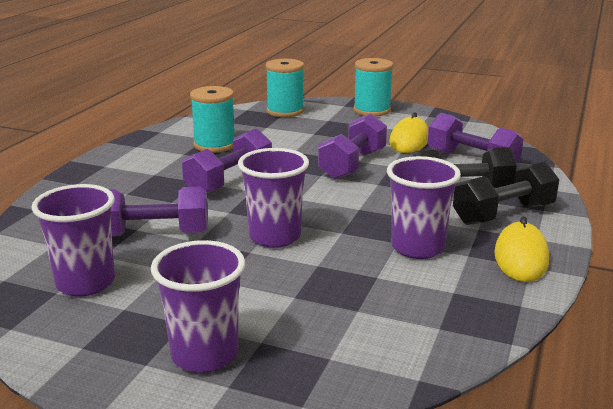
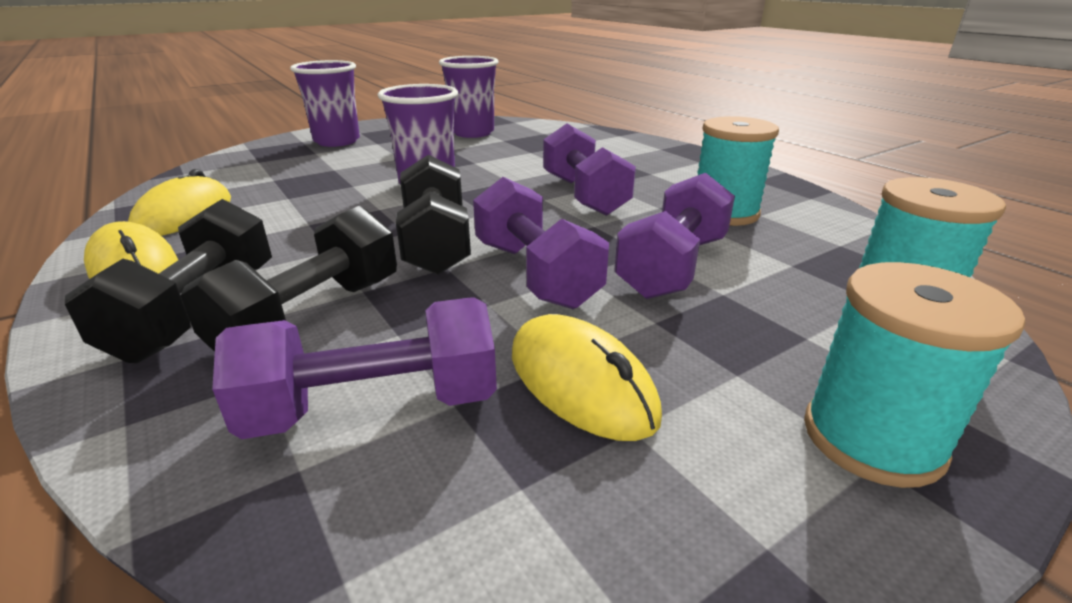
camera: 125 degrees right, 5 degrees up
purple dumbbell [109,187,208,236] -> purple dumbbell moved to [614,173,735,299]
purple cup [387,156,461,259] -> none
none -> yellow mouse [128,169,231,236]
none -> black dumbbell [396,154,471,275]

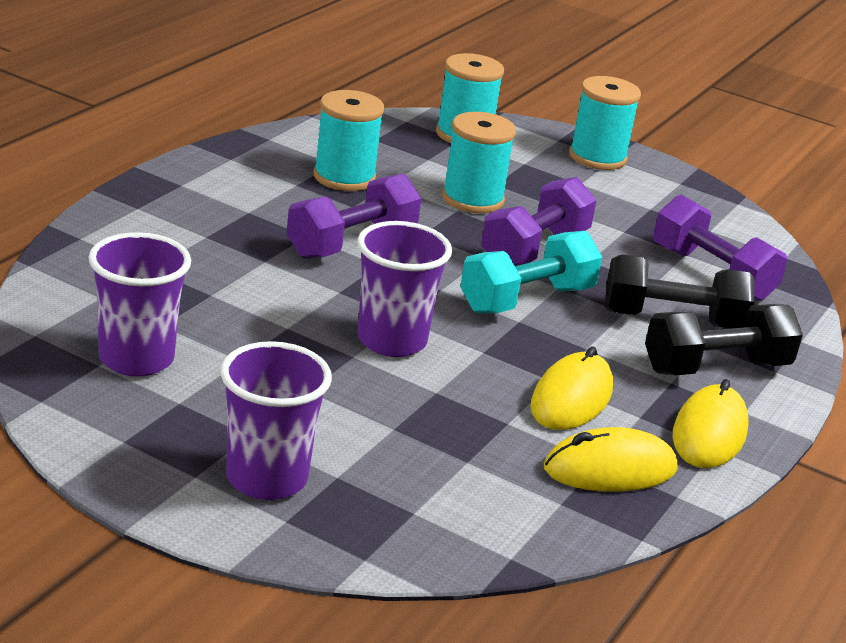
camera: 120 degrees left, 0 degrees up
black dumbbell [396,154,471,275] -> turquoise dumbbell [460,231,602,314]
yellow mouse [512,314,662,441] -> yellow mouse moved to [531,347,613,430]
purple dumbbell [614,173,735,299] -> turquoise spool [442,112,516,213]

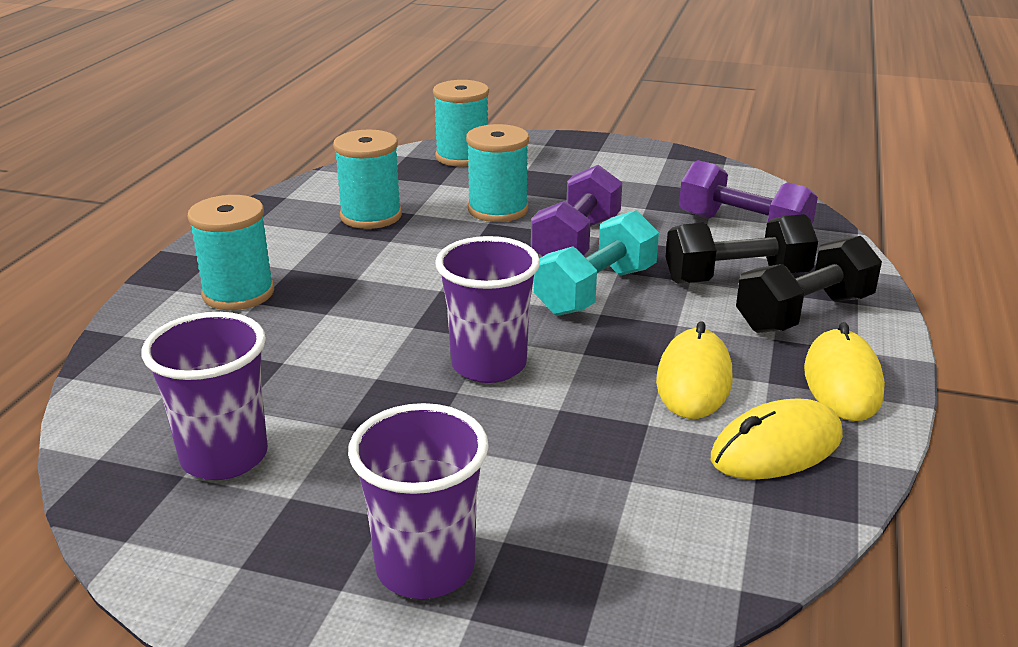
camera: 10 degrees left, 0 degrees up
purple dumbbell [286,174,422,259] -> none
turquoise spool [569,76,641,170] -> turquoise spool moved to [187,195,274,310]

